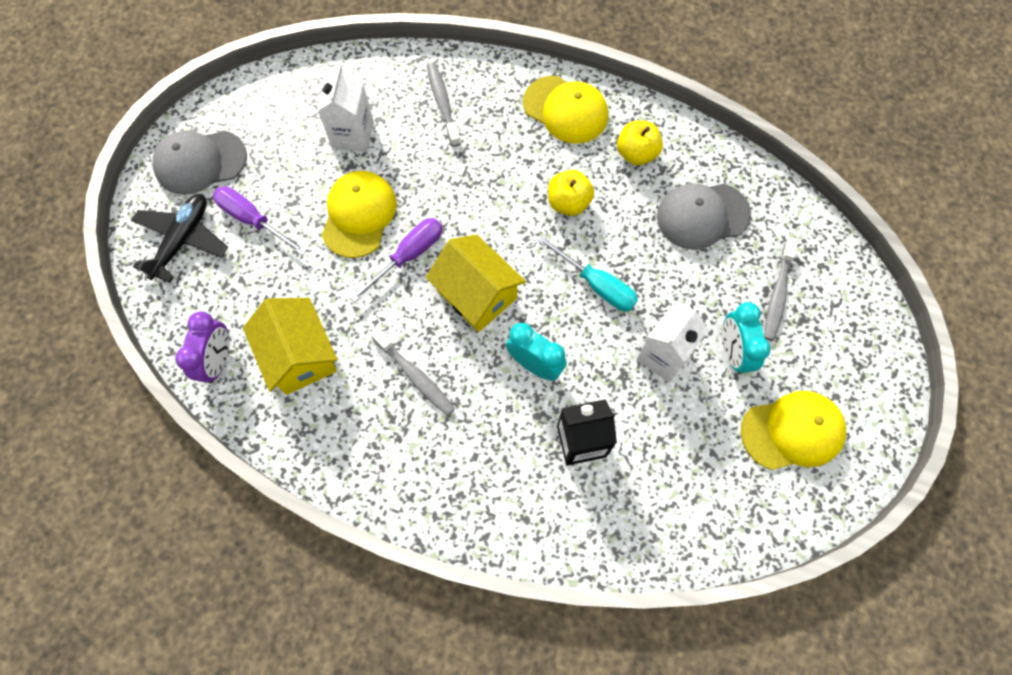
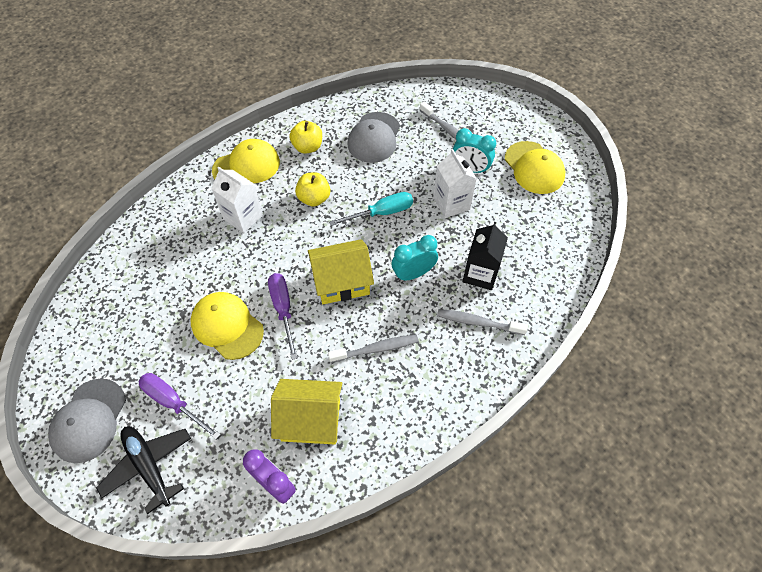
camera: 60 degrees left, 10 degrees down
purple screwdriver [213,186,307,255] -> purple screwdriver turned 60 degrees clockwise [139,373,221,439]
white carton [317,65,374,152] -> white carton moved to [211,166,263,233]
grey toothbrush [427,63,461,147] -> grey toothbrush moved to [437,309,528,335]
yellow cap [741,391,846,470] -> yellow cap turned 135 degrees clockwise [505,141,565,194]

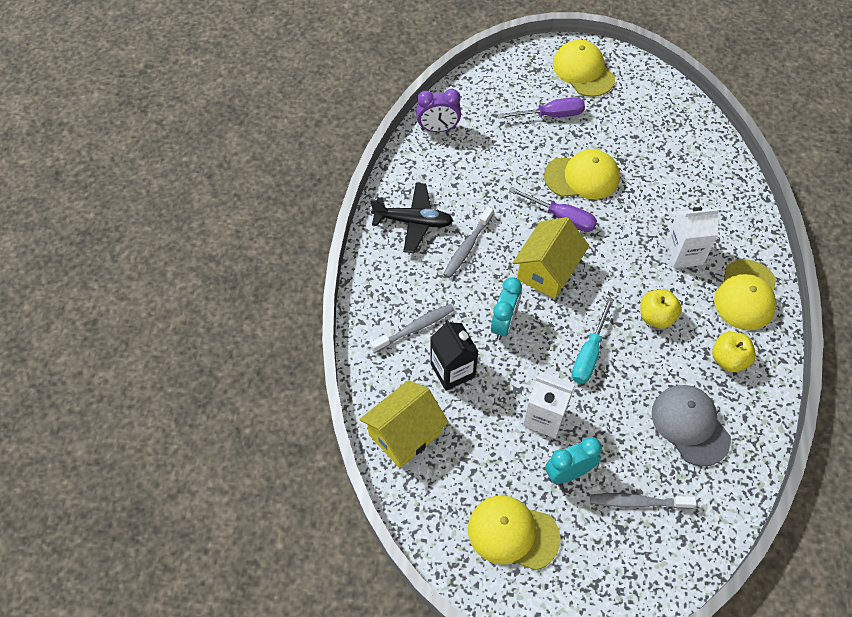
camera: 135 degrees right, 0 degrees up
grey cap [48,379,126,463] -> yellow cap [553,40,615,97]
black plane [96,426,191,514] -> black plane moved to [370,183,453,253]
yellow house [271,379,342,444] -> yellow house moved to [360,380,449,468]

